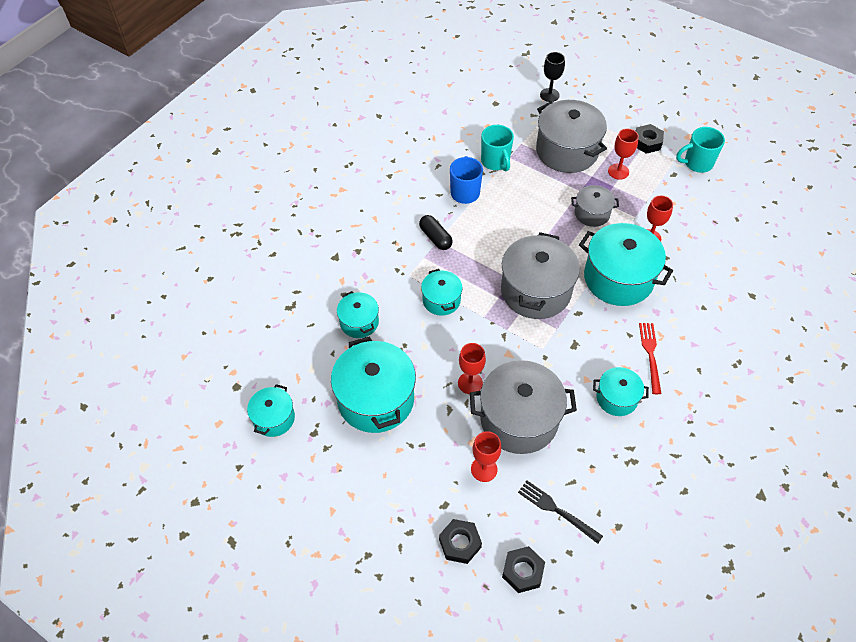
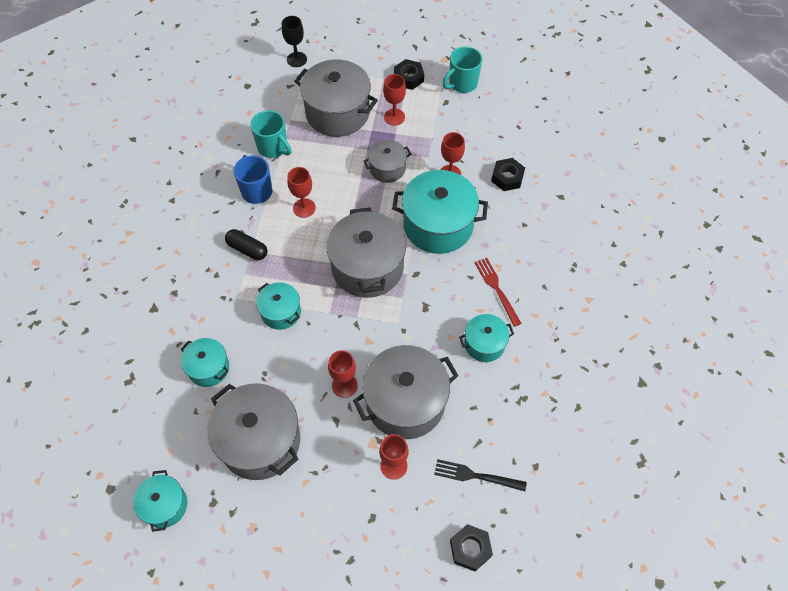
camera: 25 degrees left, 5 degrees up
turquoise pot [331,336,416,433] -> grey pot [207,383,300,480]
black nut [439,519,482,564] -> black nut moved to [491,158,525,191]
none -> red goblet [287,167,316,218]

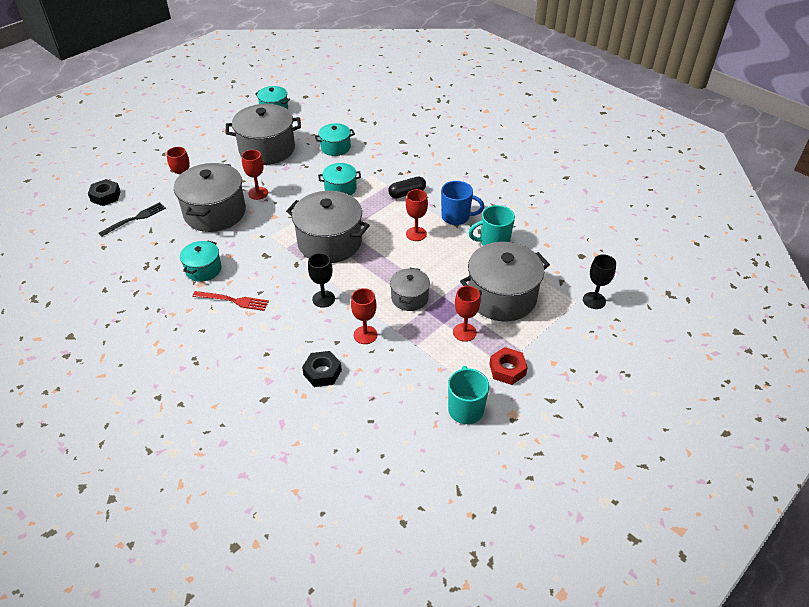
camera: 125 degrees right, 15 degrees down
turquoise pot [392,170,488,254] -> black goblet [308,253,335,308]
black nut [394,59,424,90] -> red nut [490,347,528,385]

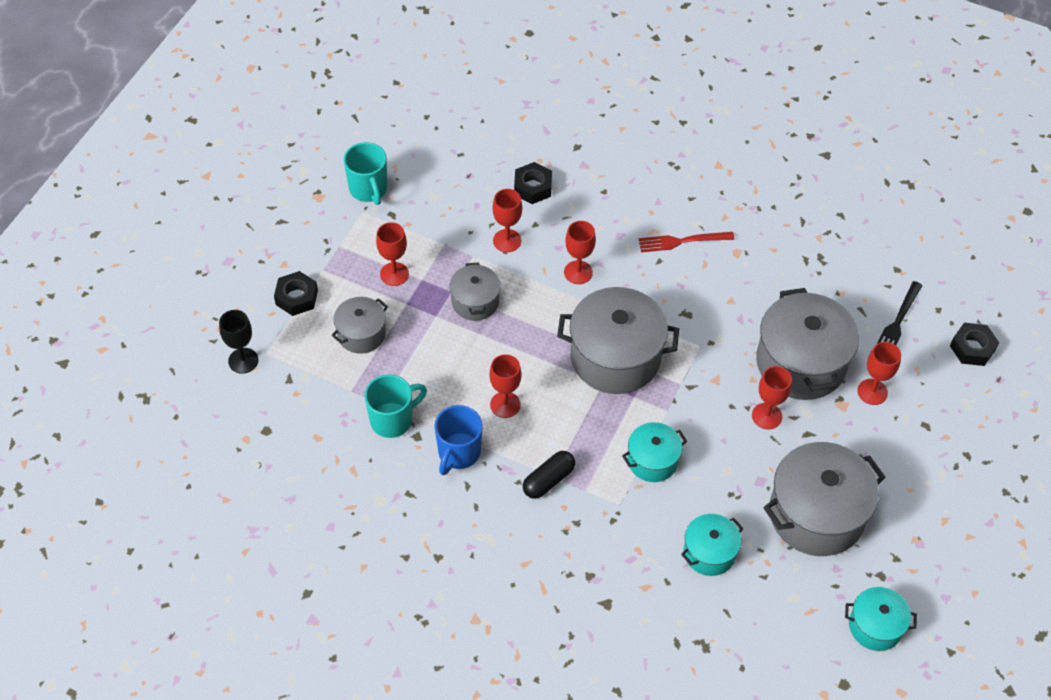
camera: 160 degrees right, 10 degrees up
turquoise pot [180,240,222,282] -> none
black goblet [308,253,335,308] -> red goblet [564,221,596,284]
blue mug [441,181,484,225] -> blue mug turned 60 degrees counterclockwise [434,405,483,475]
grey pot [460,242,550,321] -> grey pot [332,297,388,354], size x0.54
red nut [490,347,528,385] -> none
none -> black nut [274,271,318,316]

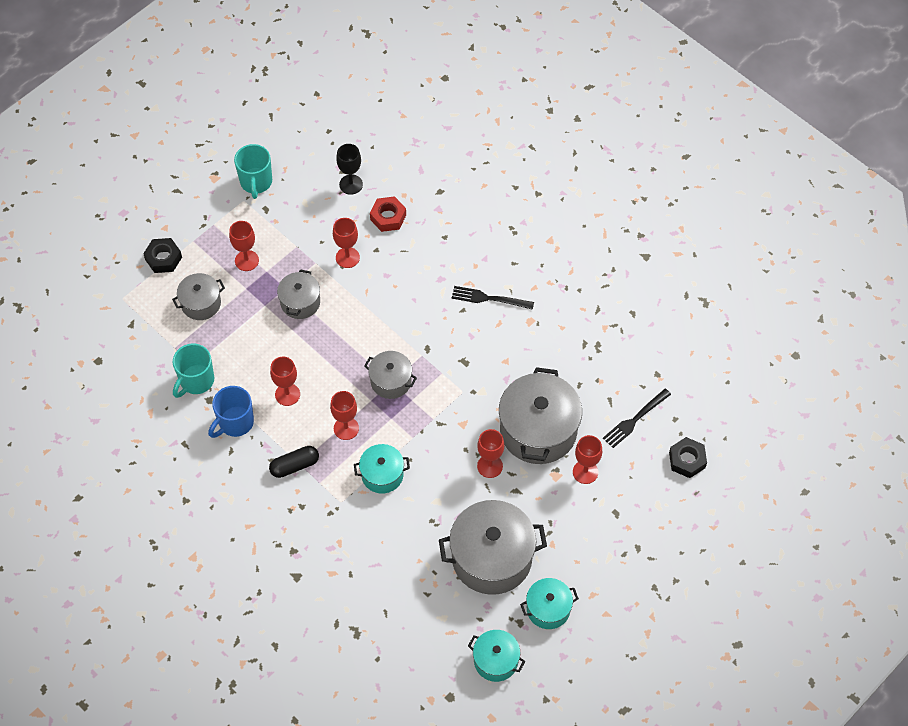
camera: 20 degrees right, 5 degrees up
black goblet [219,310,258,374] -> black goblet moved to [336,144,363,195]
turquoise mug [364,375,427,438] -> turquoise mug turned 135 degrees clockwise [173,344,214,398]
black nut [514,162,552,204] -> red nut [370,196,406,232]
grey pot [557,287,679,394] -> grey pot [364,351,417,399], size x0.54
red goblet [564,221,596,284] -> red goblet moved to [330,391,359,440]
red fork [639,232,735,252] -> black fork [452,286,534,310]
turquoise pot [681,514,744,576] -> turquoise pot moved to [520,578,579,629]

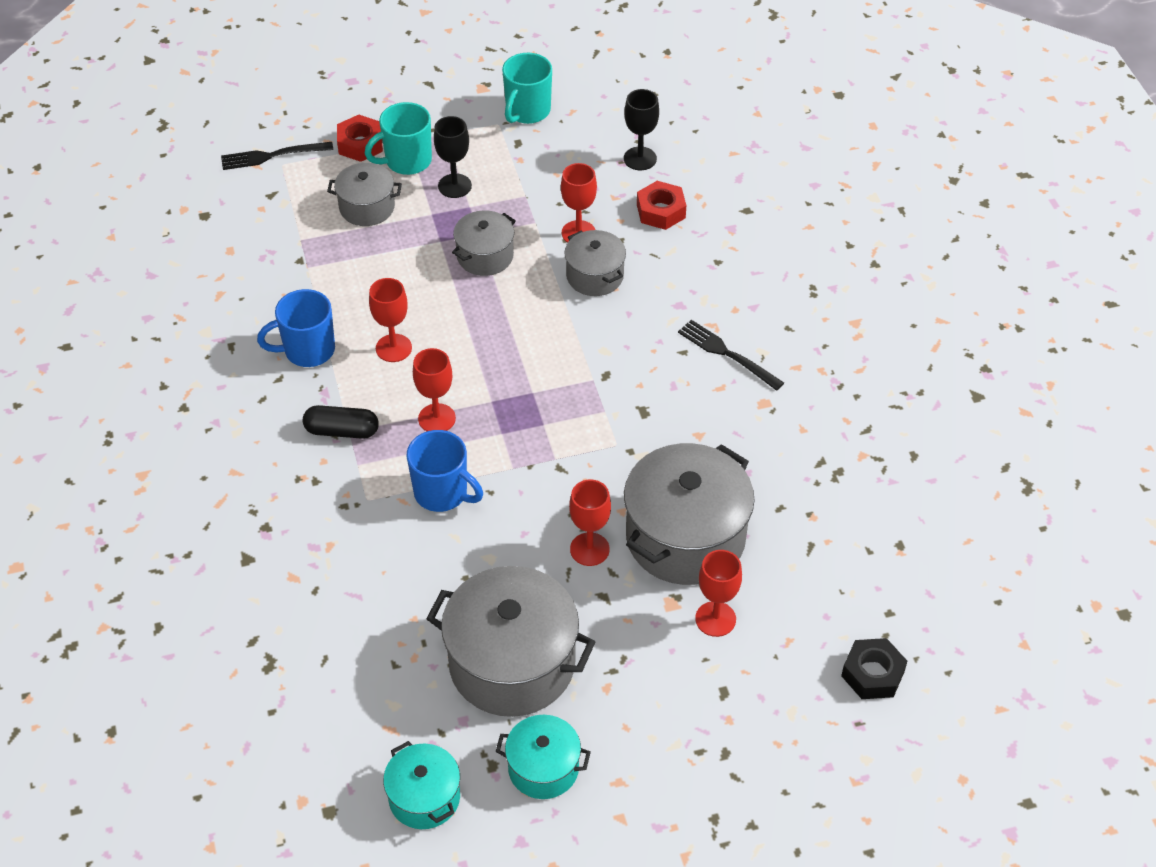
camera: 30 degrees right, 10 degrees down
black nut [143,238,182,273] -> red nut [337,115,383,162]
turquoise mug [173,344,214,398] -> turquoise mug moved to [364,102,432,175]
red goblet [229,221,259,271] -> black goblet [434,116,472,198]
turquoise pot [354,444,410,493] -> blue mug [406,430,483,512]
grey pot [364,351,417,399] -> grey pot moved to [564,230,626,296]
black fork [603,389,671,448] -> black fork moved to [221,142,333,170]

